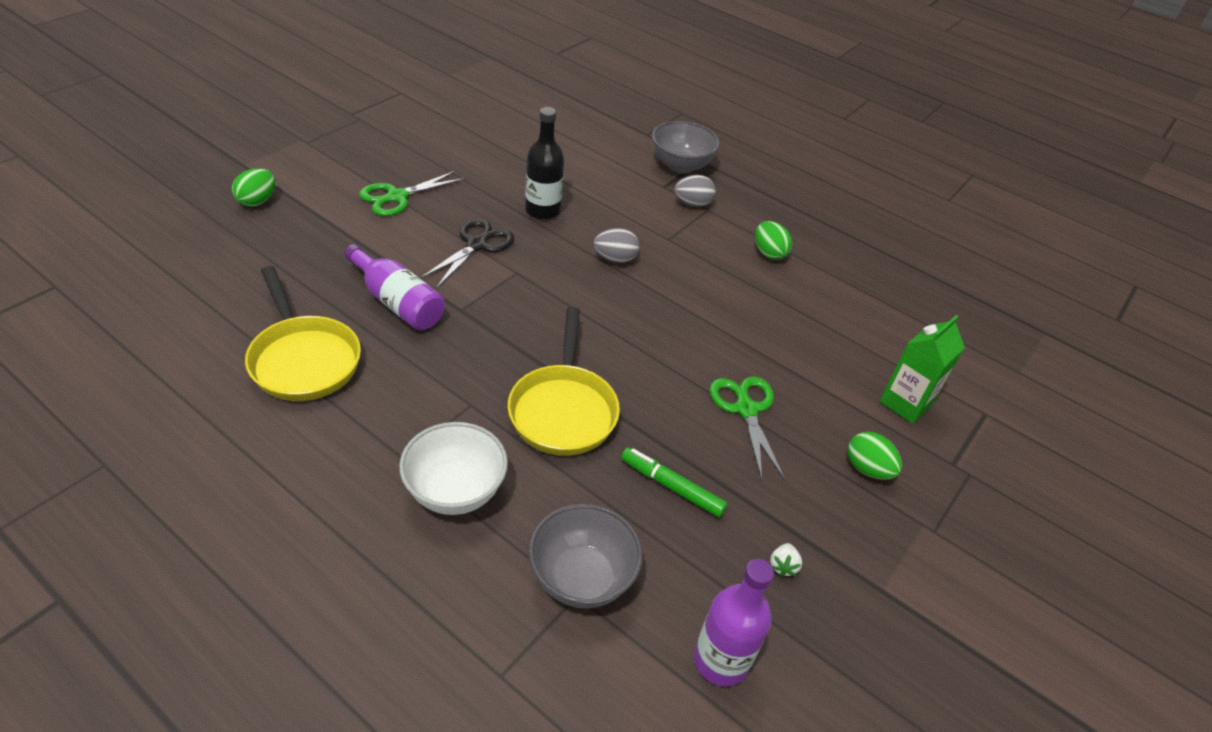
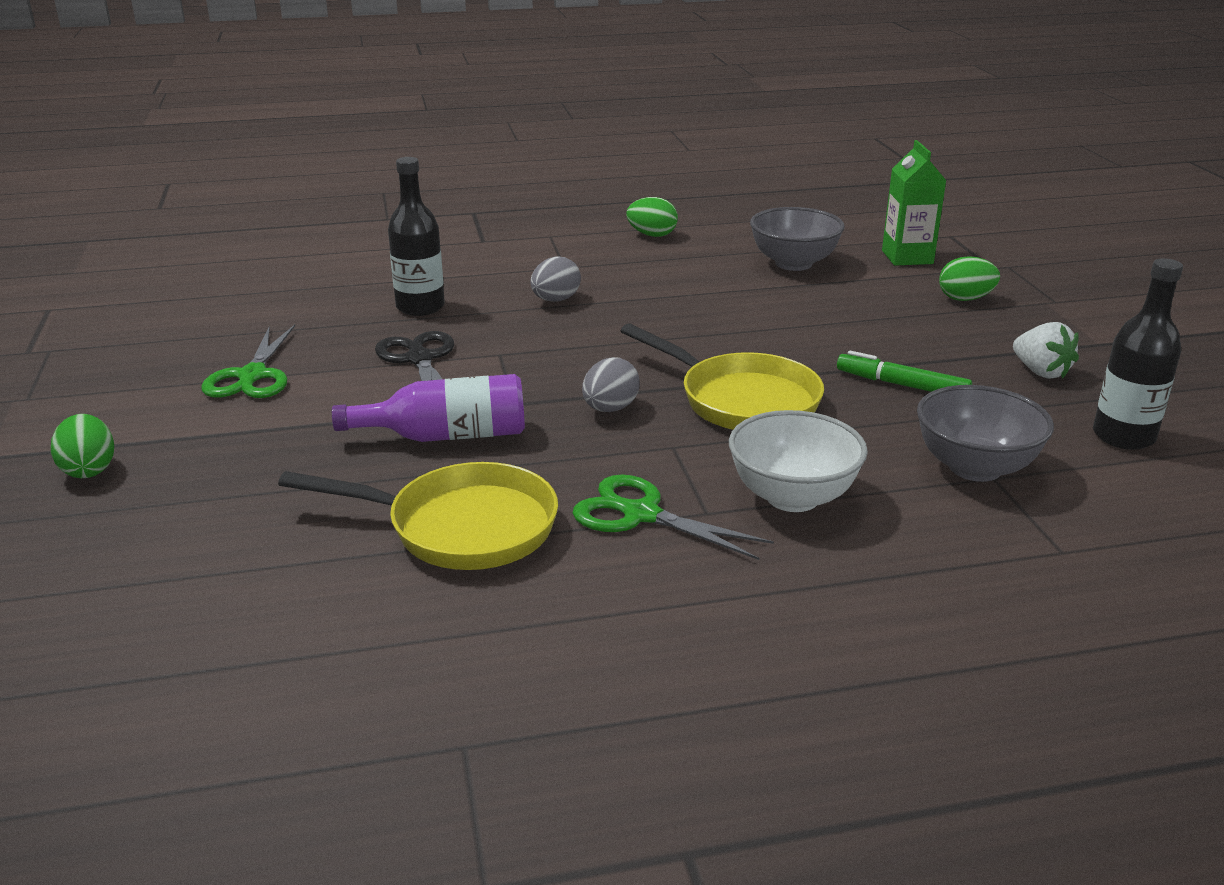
camera: 45 degrees left, 15 degrees down
green marker [621,447,728,517] -> green marker turned 45 degrees clockwise [837,351,972,392]
grey bowl [652,121,720,174] -> grey bowl moved to [750,207,845,271]
grey egg [674,175,716,207] -> grey egg moved to [582,357,640,412]
purple bottle [694,559,774,687] -> black bottle [1093,258,1183,450]
green scissors [710,376,785,480] -> green scissors moved to [573,475,774,560]
white strawberry [770,543,802,577] -> white strawberry [1013,322,1079,379], size x1.70

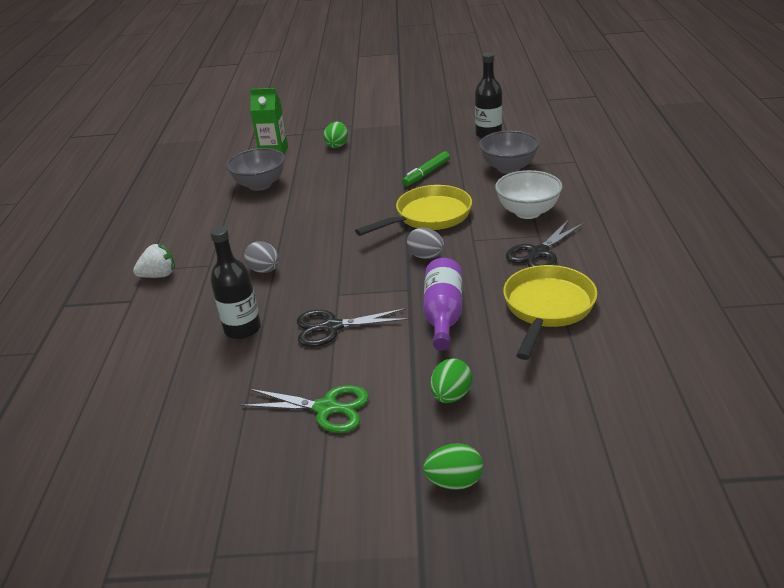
camera: 75 degrees left, 5 degrees up
green scissors [573,475,774,560] -> black scissors [506,219,584,267]
green egg [626,197,678,237] -> green egg moved to [430,358,472,403]
white strawberry [1013,322,1079,379] -> white strawberry moved to [133,244,175,278]

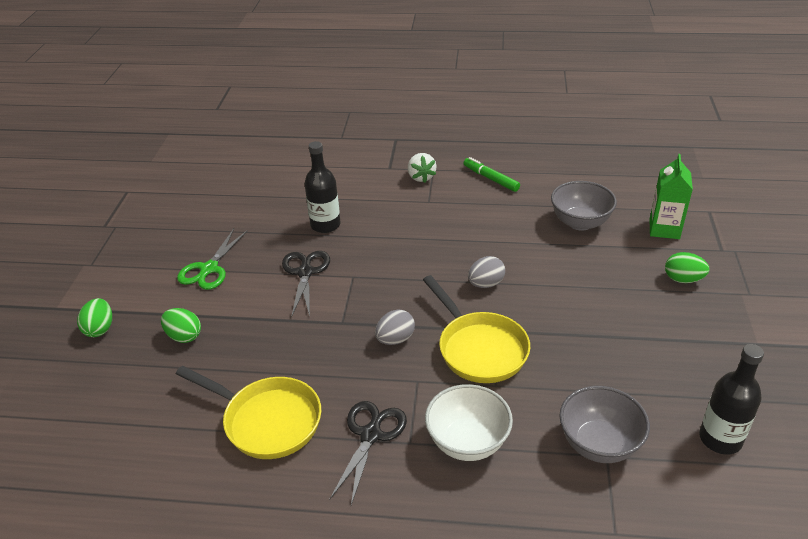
camera: 95 degrees right, 5 degrees up
grey egg [244,241,279,273] -> grey egg moved to [468,256,505,288]
green marker [402,152,450,186] -> green marker moved to [463,157,520,192]
purple bottle [423,258,462,351] -> none
black scissors [506,219,584,267] -> black scissors turned 60 degrees clockwise [329,401,407,505]

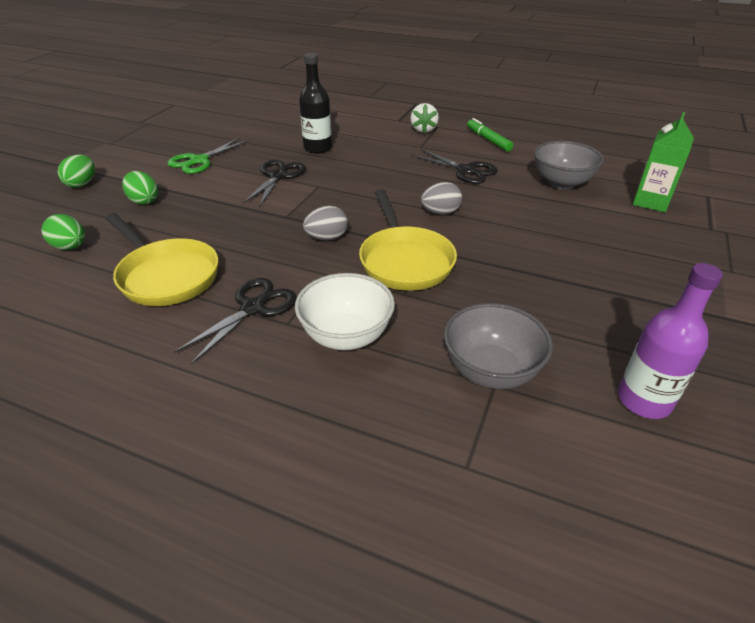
camera: 15 degrees right, 0 degrees up
green egg [665,252,709,283] -> green egg moved to [41,214,85,250]
black bottle [699,344,764,455] -> purple bottle [618,263,723,419]
none -> black scissors [411,149,498,184]

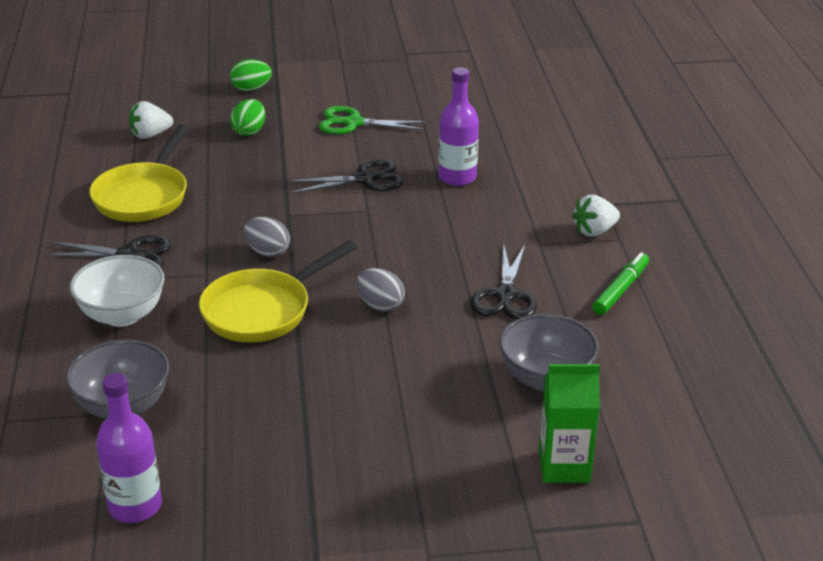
camera: 60 degrees right, 5 degrees down
green egg [41,214,85,250] -> white strawberry [129,101,173,139]
black bottle [299,53,332,153] -> purple bottle [439,67,479,186]

